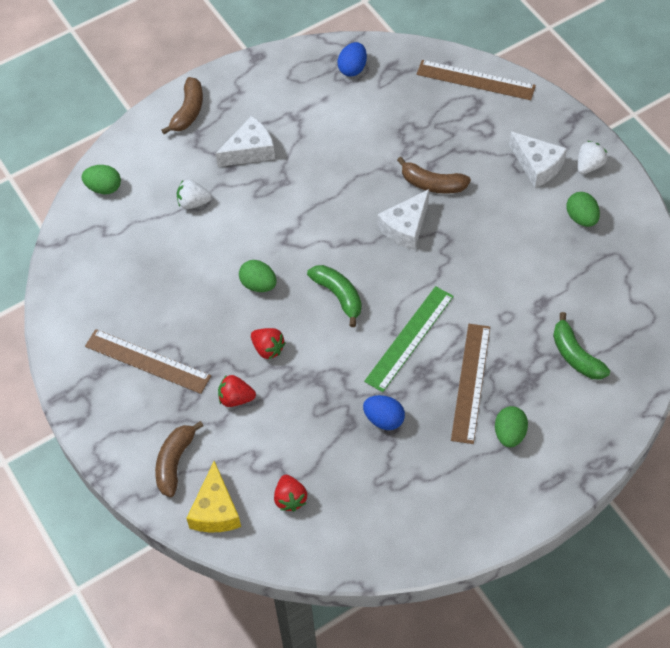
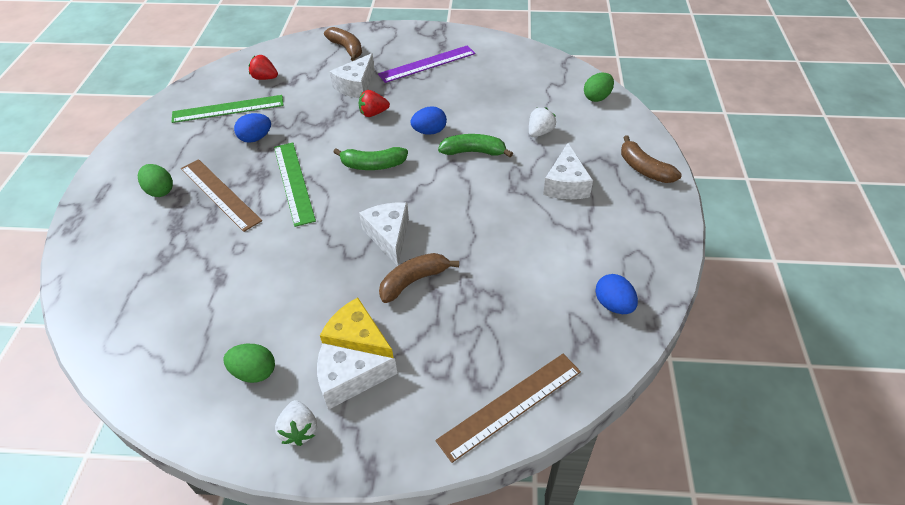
camera: 125 degrees right, 10 degrees down
brown ruler [85,329,211,394] -> purple ruler [378,45,475,83]
yellow cheese [186,461,241,532] -> yellow cheese moved to [320,298,393,358]
red strawberry [218,375,256,407] -> white cheese [330,53,375,98]
green egg [239,260,277,292] -> blue egg [411,106,447,135]
green banana [553,312,610,379] -> green banana moved to [438,134,513,157]
none -> green ruler [172,95,284,123]

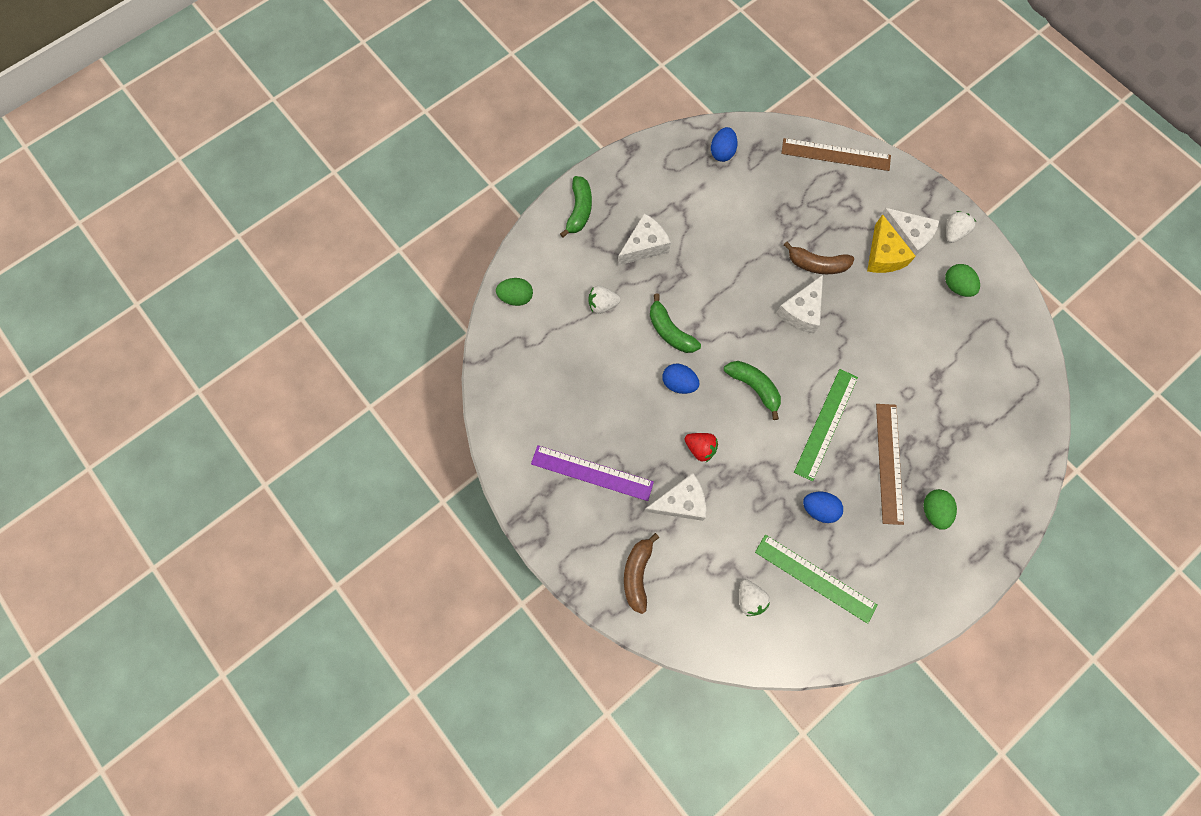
camera: 135 degrees left, 25 degrees up
red strawberry [249,55,278,80] -> white strawberry [739,579,770,616]
brown banana [621,135,682,183] -> green banana [560,176,592,238]

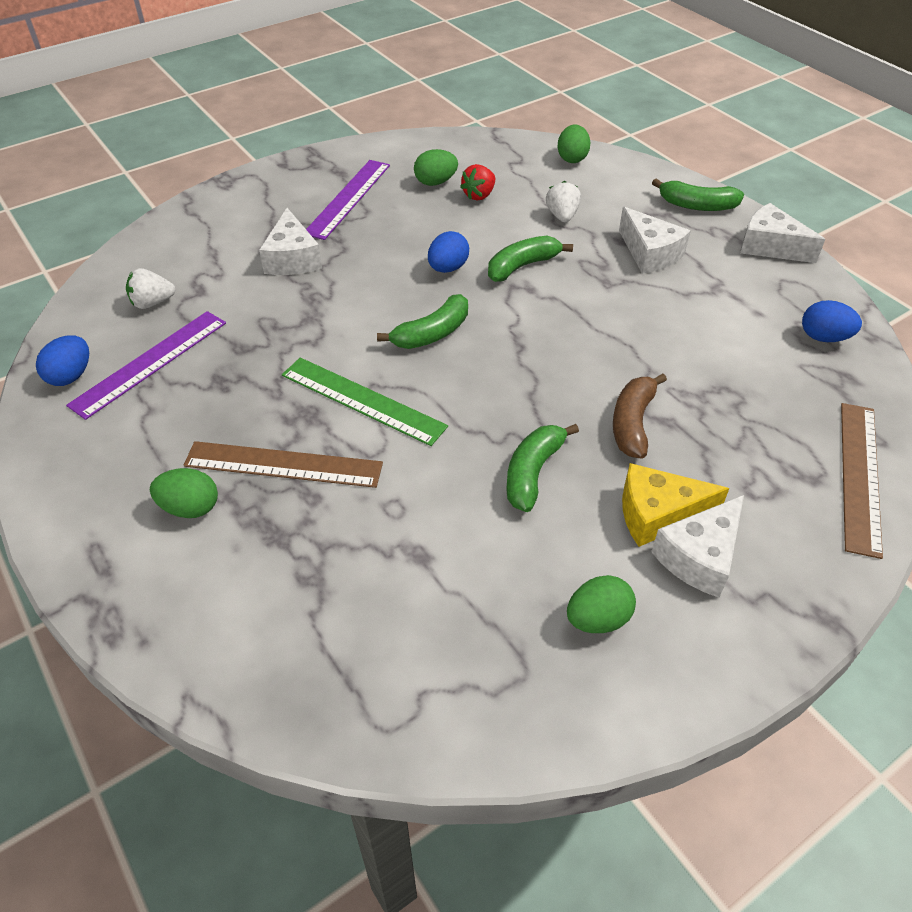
camera: 95 degrees right, 25 degrees down
brown banana [624,533,659,614] -> none
red strawberry [685,433,718,462] -> red strawberry moved to [460,164,495,201]
green ruler [755,535,878,624] -> purple ruler [66,311,226,420]
white cheese [776,275,823,334] -> white cheese moved to [740,203,825,263]
blue egg [803,492,843,523] -> blue egg moved to [36,335,89,386]
white strawberry [946,211,976,243] -> none
none -> green egg [414,149,458,186]
none -> green banana [506,424,579,512]

